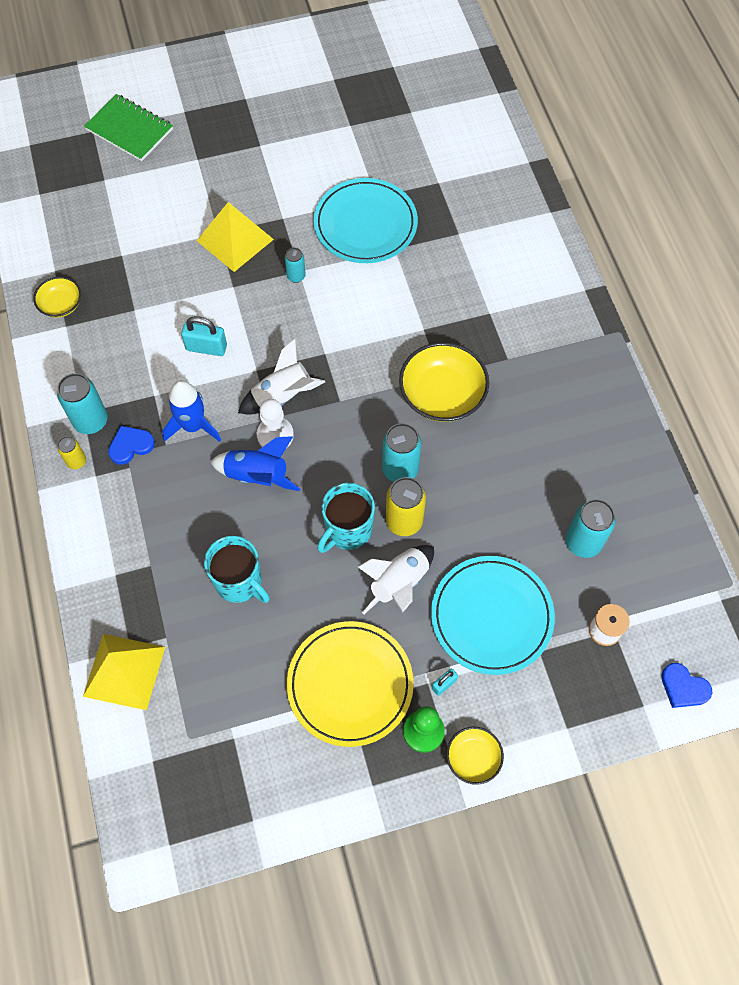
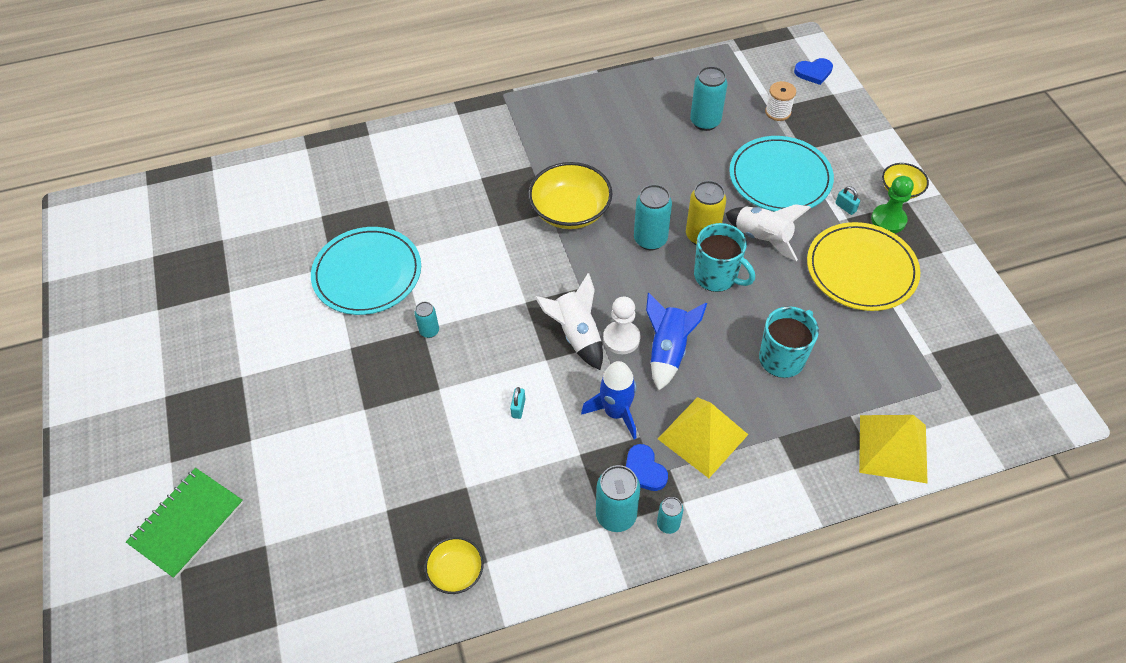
camera: 90 degrees left, 10 degrees down
yellow can [57,436,86,469] -> turquoise can [657,497,683,534]
turquoise padlock [181,316,227,356] -> turquoise padlock [510,387,525,419], size x0.57
yellow pyramid [197,202,274,272] -> yellow pyramid moved to [658,397,748,478]
blue heart [661,663,712,708] -> blue heart turned 45 degrees clockwise [794,58,833,85]

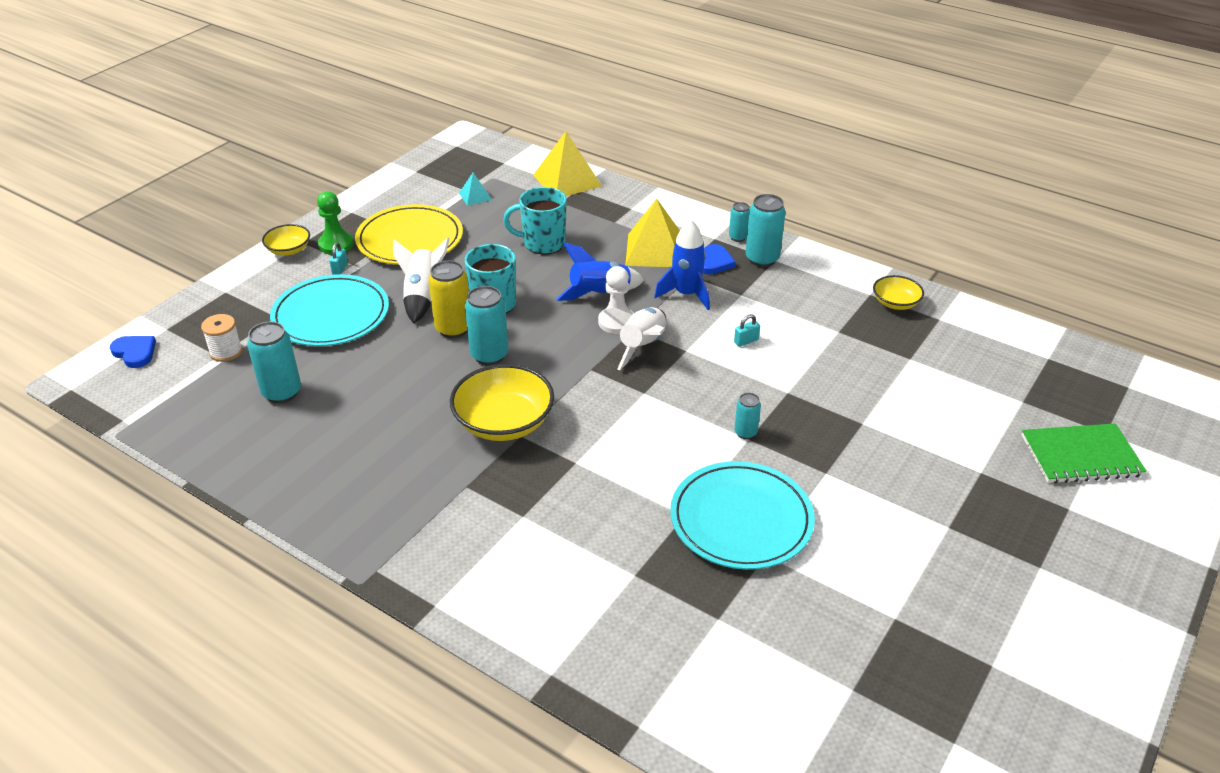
camera: 130 degrees left, 15 degrees down
none -> turquoise pyramid [459,172,492,206]

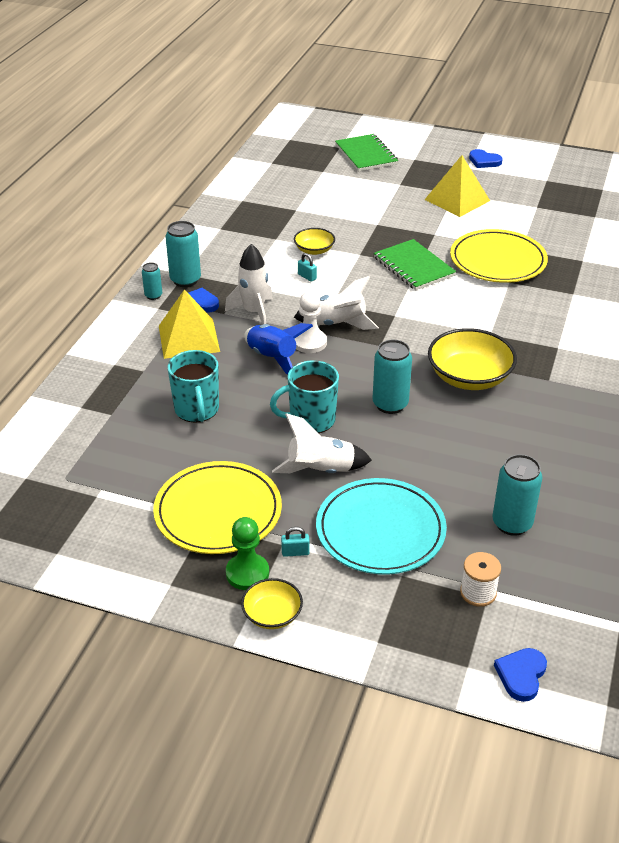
camera: 105 degrees left, 0 degrees up
yellow can [428,260,469,338] -> none
turquoise pyramid [459,172,492,206] -> none
yellow pyramid [533,131,602,196] -> yellow pyramid moved to [425,155,490,217]
blue rocket [654,219,710,310] -> white rocket [225,244,273,324]
turquoise plate [670,461,815,570] -> yellow plate [450,229,548,283]
turquoise can [734,393,761,439] -> green notebook [374,239,456,290]
yellow bowl [873,275,924,310] -> yellow bowl moved to [294,228,335,255]
none -> blue heart [469,149,503,168]

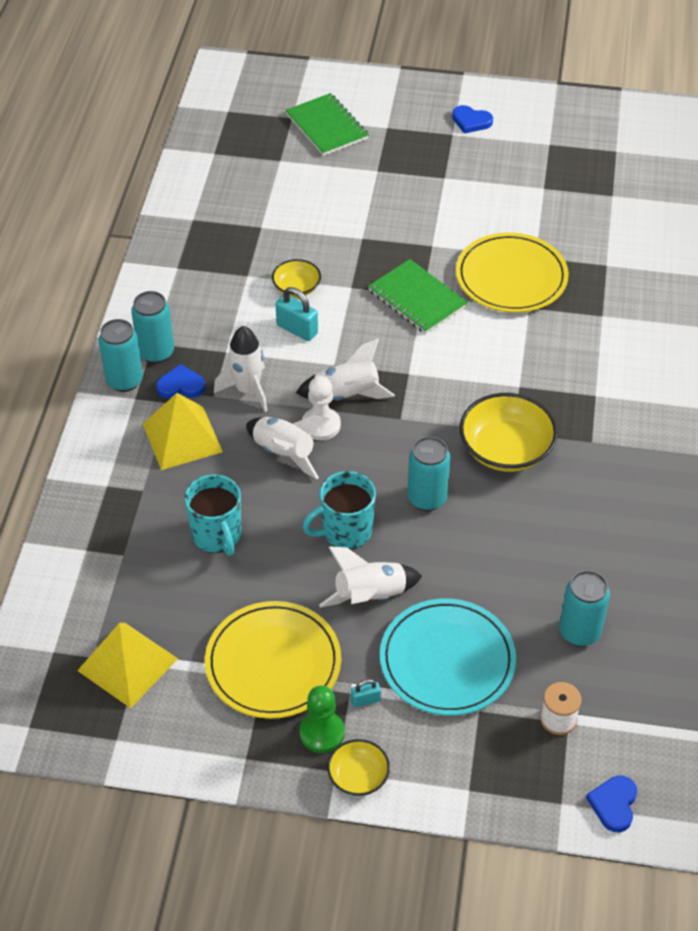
camera: 10 degrees left, 10 degrees up
turquoise can [142,262,162,300] -> turquoise can [98,319,143,392], size x1.78
blue rocket [244,323,313,374] -> white rocket [246,415,330,479]
turquoise padlock [298,253,317,282] -> turquoise padlock [276,287,318,341], size x1.77
yellow pyramid [425,155,490,217] -> yellow pyramid moved to [77,623,178,708]

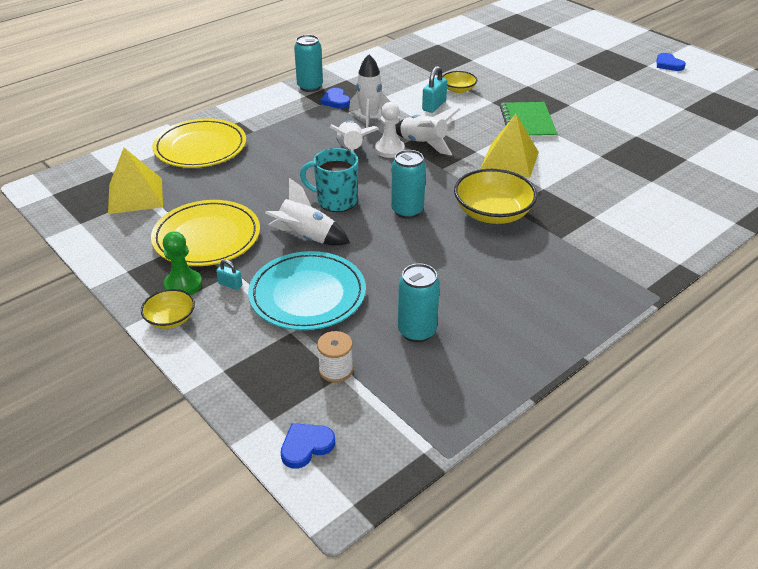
camera: 40 degrees right, 10 degrees down
turquoise can [131,291,174,364] -> none
yellow pyramid [143,393,223,470] -> yellow pyramid moved to [480,114,539,178]
blue heart [156,364,205,399] -> blue heart turned 150 degrees counterclockwise [321,88,351,109]
turquoise mug [184,474,241,556] -> none
turquoise padlock [276,287,318,341] -> turquoise padlock turned 45 degrees clockwise [422,66,447,113]
green notebook [285,93,369,156] -> none
yellow plate [456,233,569,313] -> yellow plate moved to [152,118,246,168]

